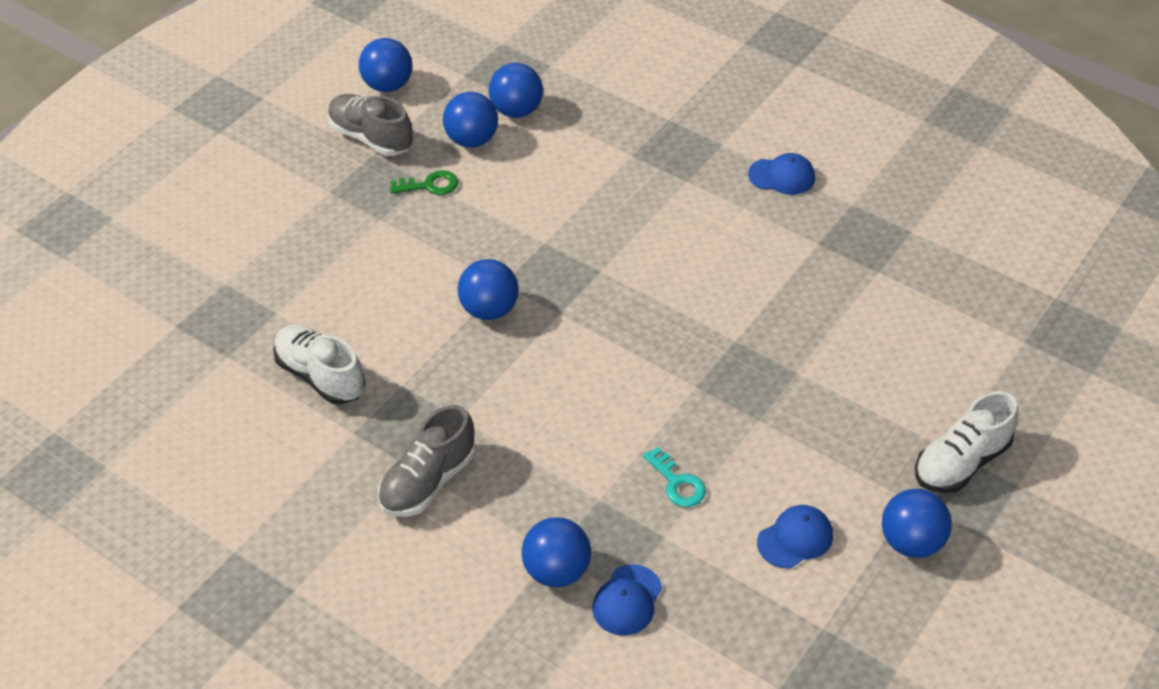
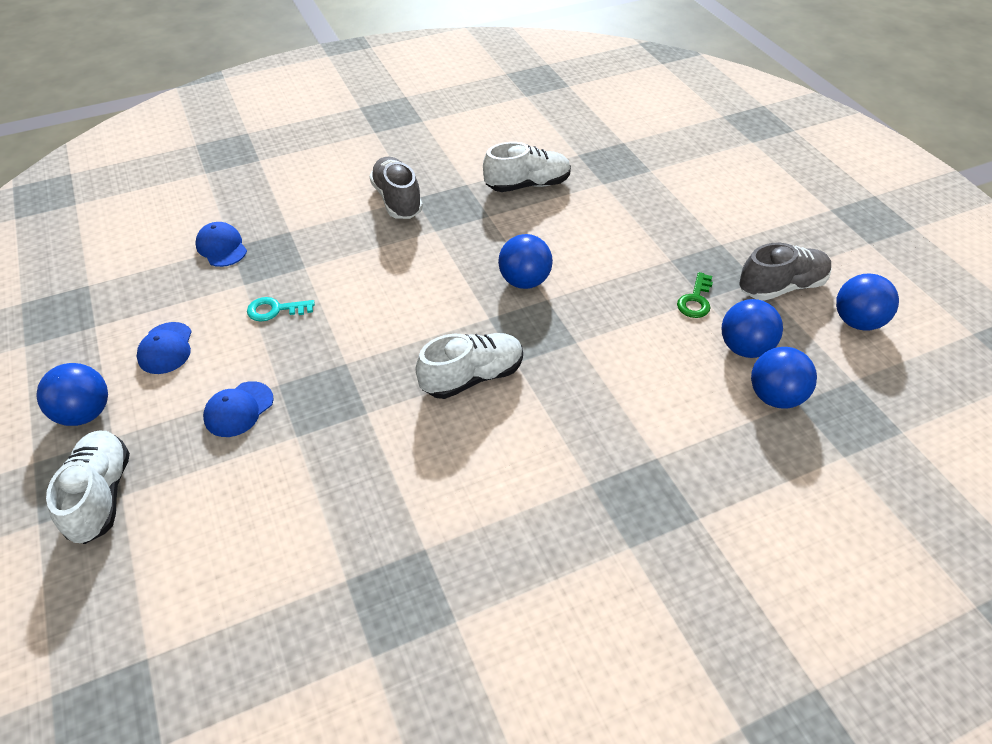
camera: 120 degrees right, 0 degrees up
blue ball [522,517,591,587] -> none
blue cap [748,153,815,195] -> blue cap moved to [203,381,273,437]
none -> white shoe [416,333,523,399]

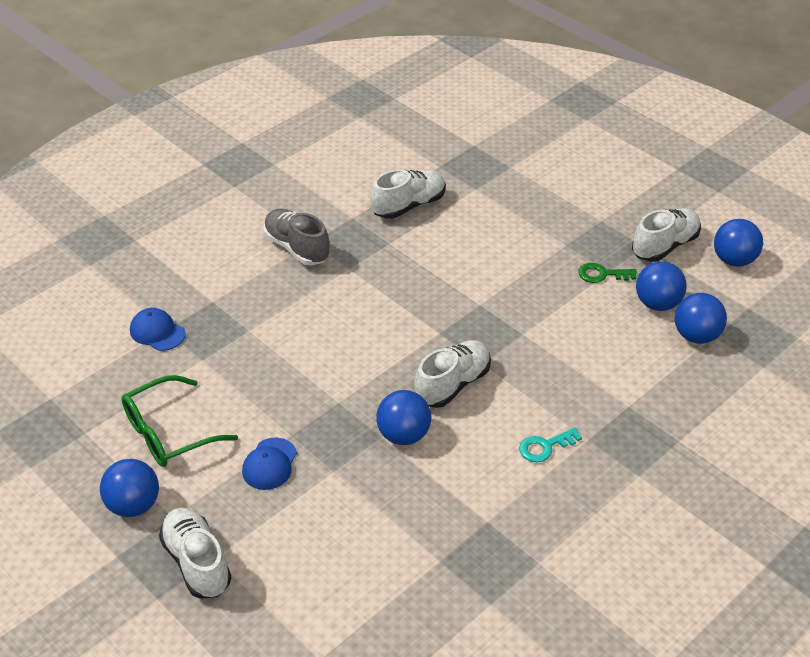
camera: 20 degrees left, 5 degrees down
blue cap [137,322,192,374] -> green glasses [121,375,238,467]
turquoise key [247,297,315,321] -> turquoise key moved to [519,427,582,462]
blue ball [498,234,553,289] -> blue ball moved to [376,390,431,445]
green key [677,272,713,318] -> green key turned 90 degrees clockwise [578,263,637,283]
grey shoe [739,243,832,301] -> white shoe [632,208,701,262]

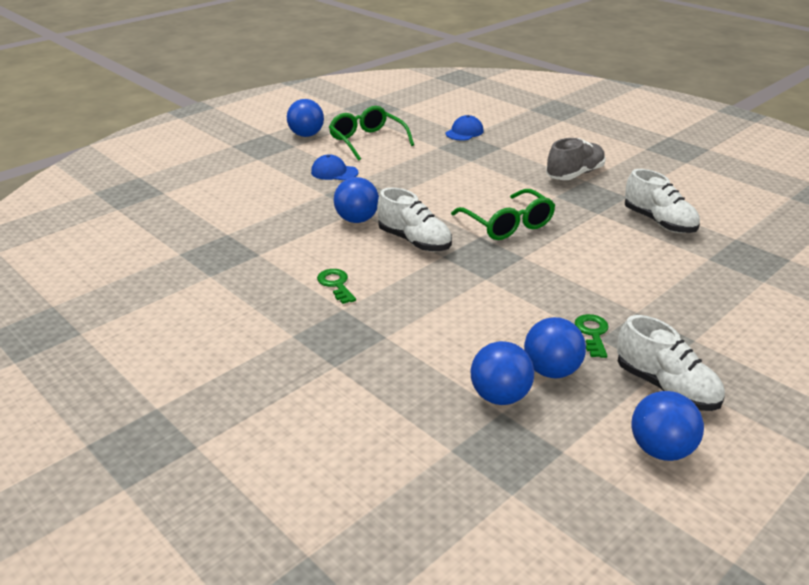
camera: 90 degrees right, 10 degrees down
white shoe [159,508,232,599] -> none
turquoise key [519,427,582,462] -> green key [317,269,356,304]
none -> green glasses [451,189,555,240]

